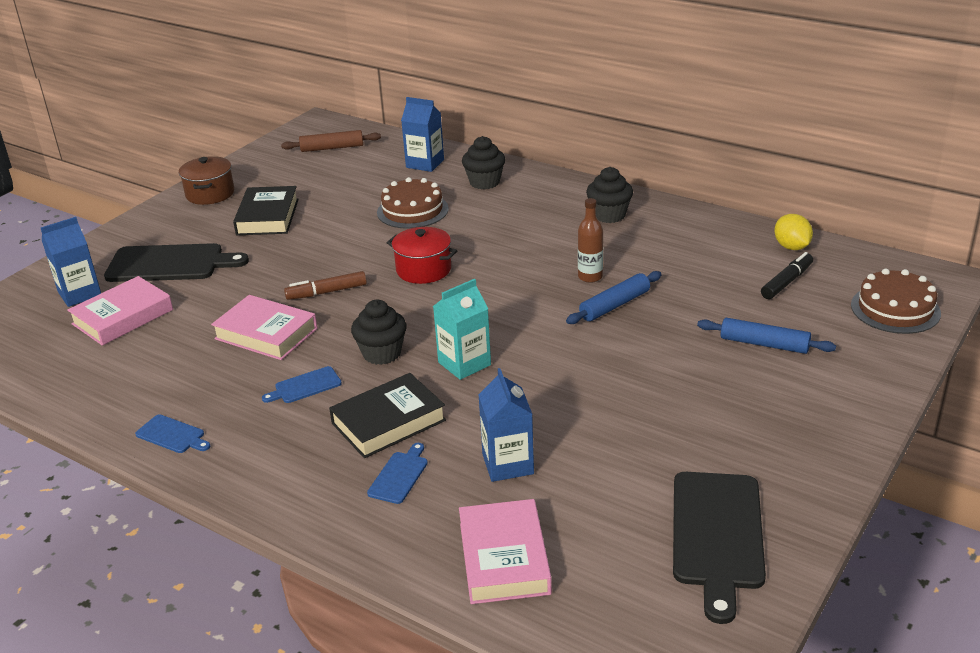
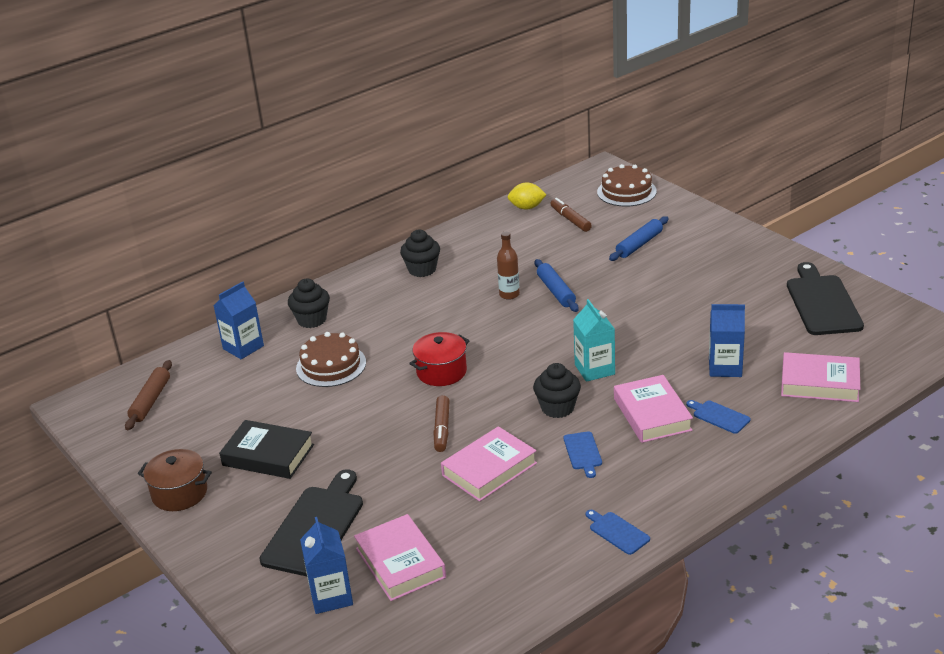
camera: 70 degrees left, 0 degrees up
blue cutting board [135,414,210,453] -> blue cutting board turned 90 degrees counterclockwise [586,510,650,555]
black book [329,373,446,458] -> pink book [614,375,693,443]
black cutting board [673,472,766,624] -> black cutting board turned 120 degrees counterclockwise [787,262,864,335]
black marker [761,252,813,299] -> brown marker [551,198,592,232]

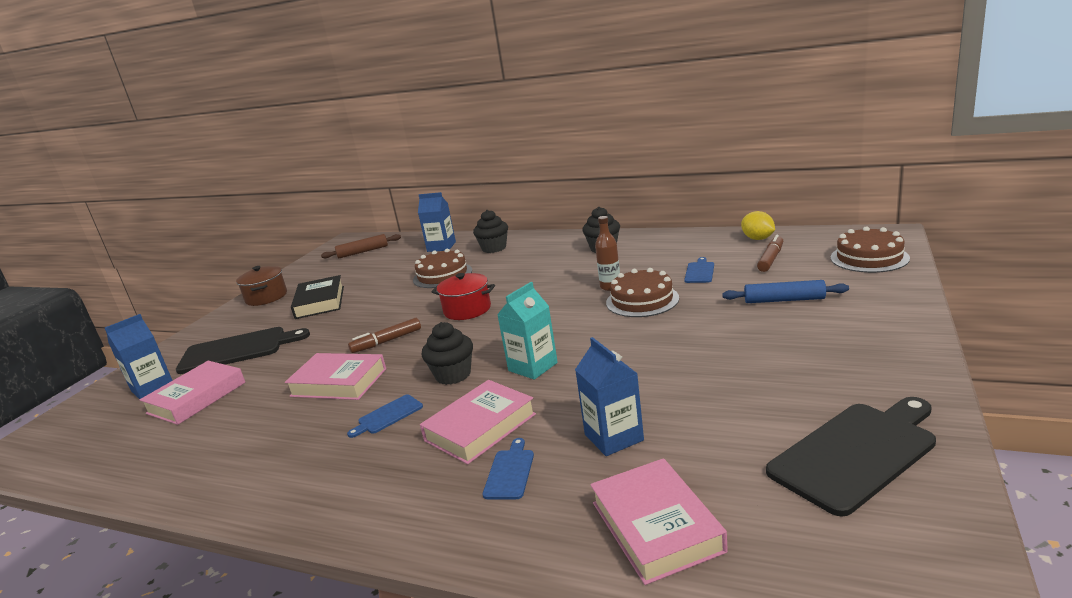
camera: 60 degrees right, 10 degrees down
blue rolling pin [535,259,579,312] -> brown cake [606,268,679,317]
blue cutting board [586,510,650,555] -> blue cutting board moved to [684,257,714,283]

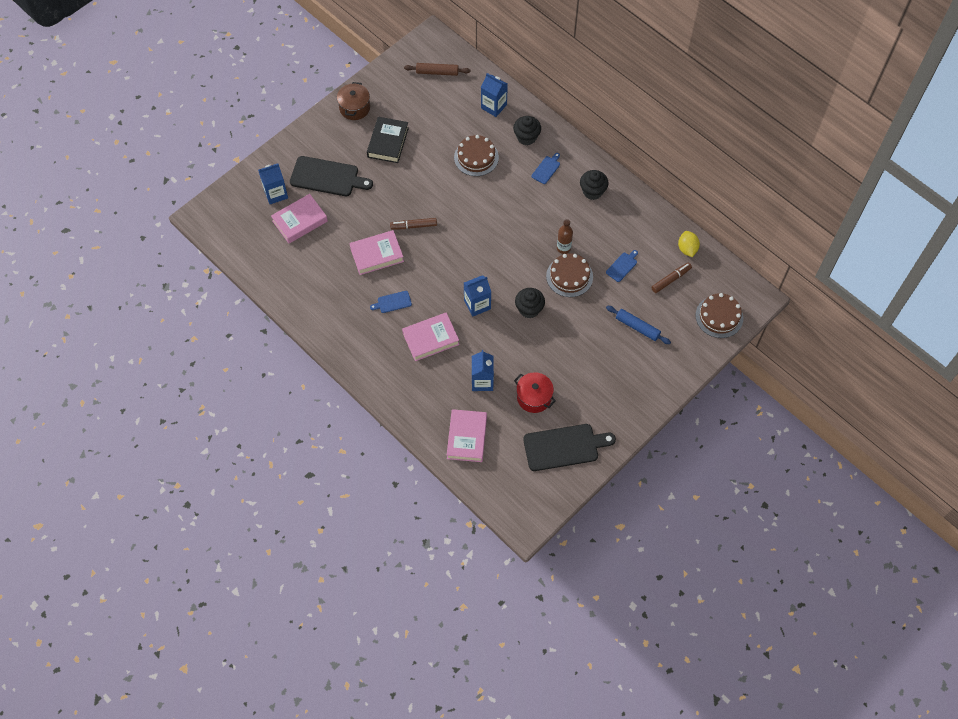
camera: 20 degrees right, 40 degrees up
pink book [285,353,386,400] -> pink book turned 60 degrees counterclockwise [349,230,404,275]
black cupcake [422,322,473,385] -> black cupcake moved to [515,288,545,318]
red pot [431,273,495,320] -> red pot moved to [514,372,556,413]
blue cutting board [483,438,534,499] -> blue cutting board moved to [532,153,560,184]
turquoise carton [497,282,558,380] -> blue carton [464,275,491,317]

